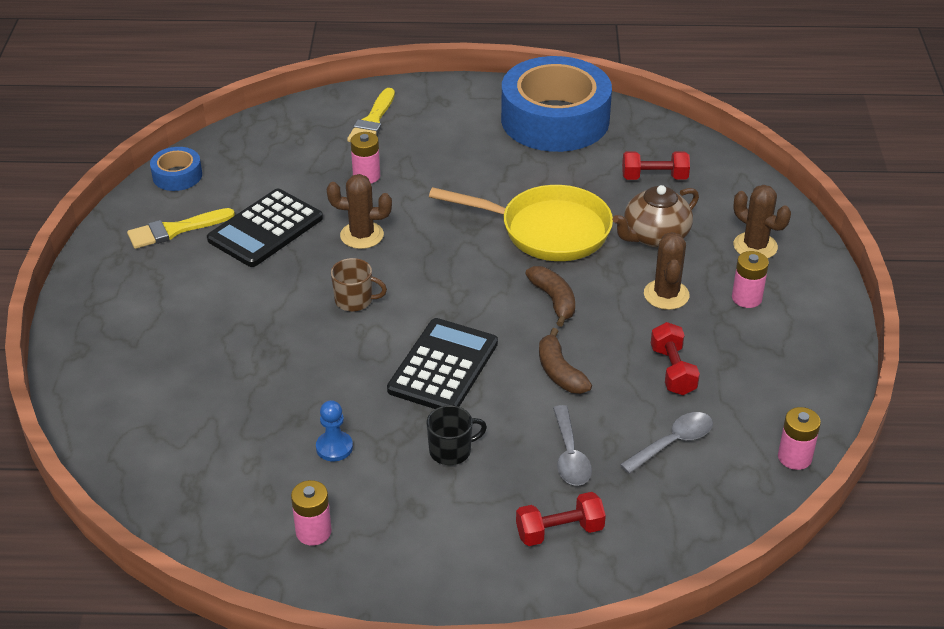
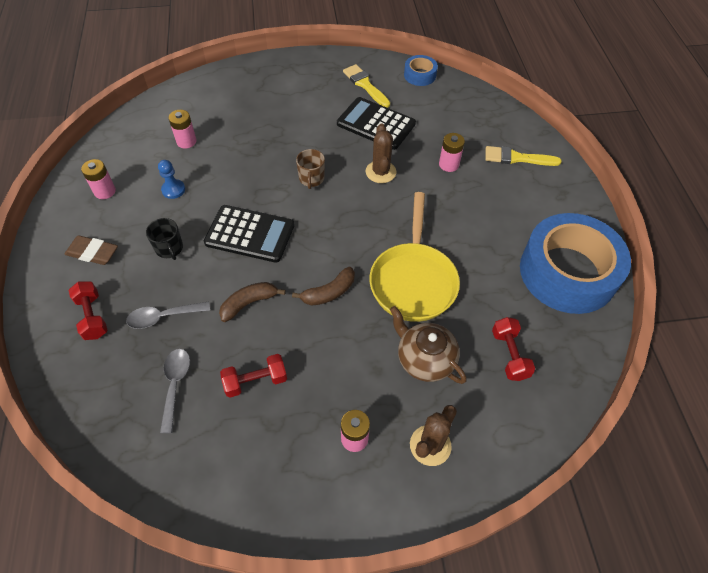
camera: 80 degrees right, 15 degrees up
grey spoon [620,412,713,474] -> grey spoon turned 135 degrees counterclockwise [160,349,190,433]
brown cactus [644,232,690,310] -> none
pink battery [778,407,821,470] -> pink battery moved to [169,110,196,149]
none -> brown eraser [65,235,118,265]

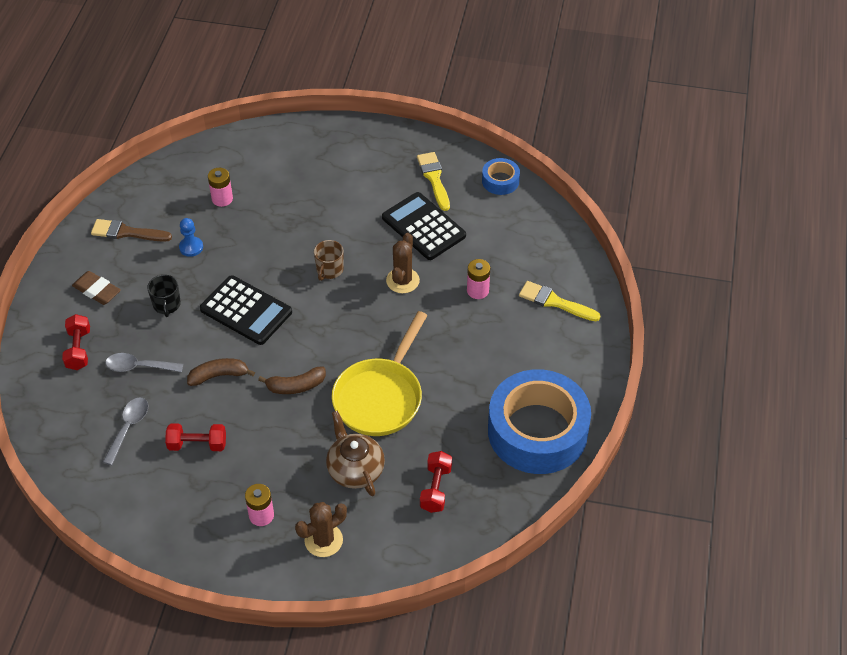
camera: 20 degrees right, 5 degrees down
pink battery [81,159,116,199] -> brown brush [91,219,172,242]

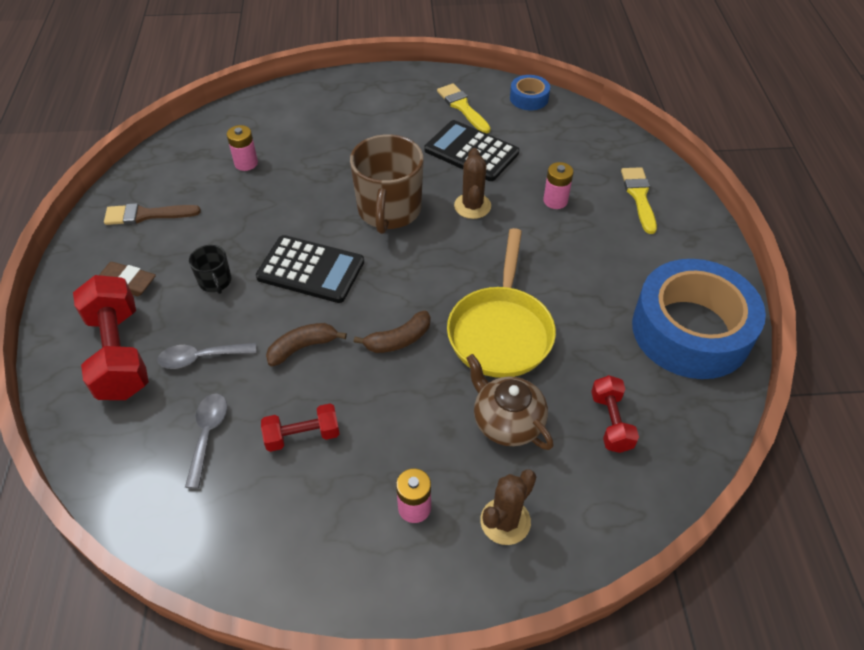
camera: 15 degrees left, 0 degrees up
red dumbbell [62,314,90,370] -> red dumbbell [73,275,149,400], size x1.83
blue pawn [179,218,203,257] -> none
brown mug [314,240,344,281] -> brown mug [350,134,423,234], size x2.09
yellow brush [519,281,600,321] -> yellow brush turned 75 degrees clockwise [621,167,657,234]

